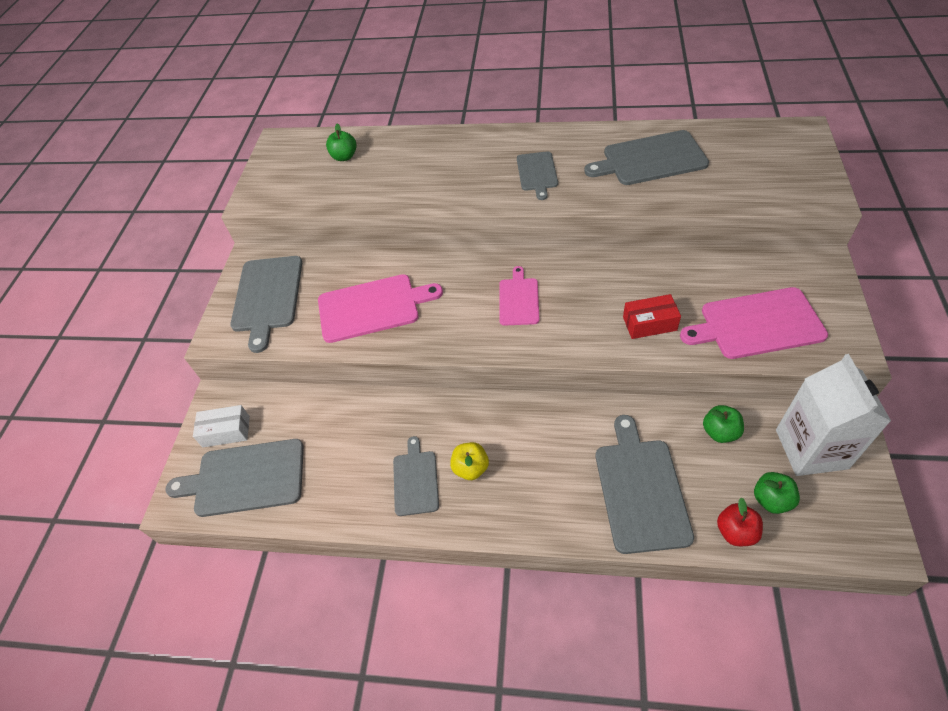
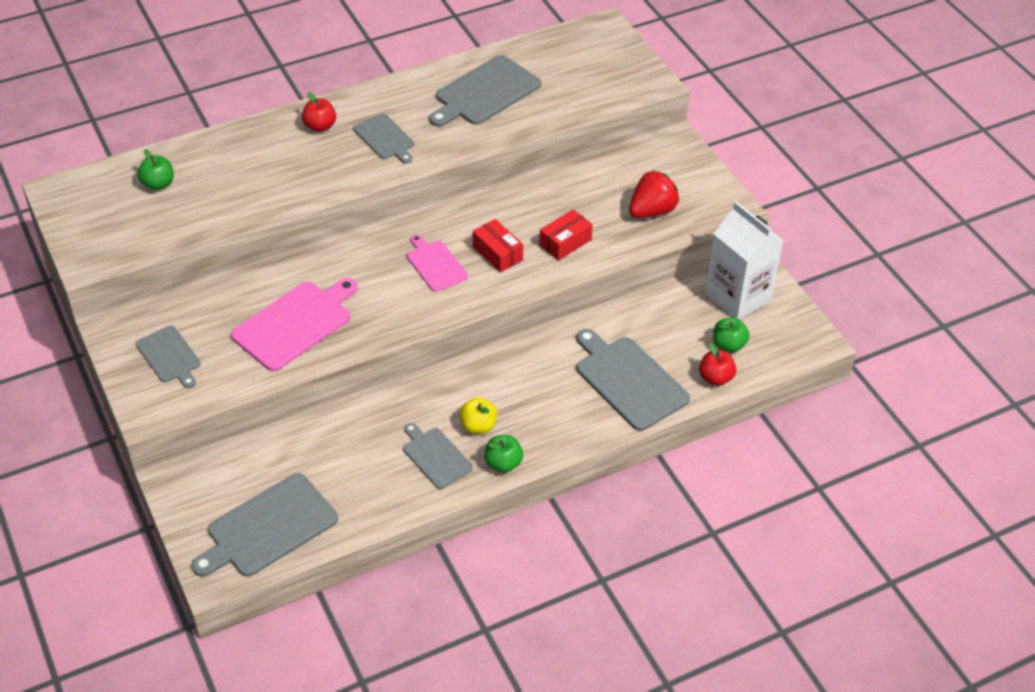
camera: 40 degrees left, 5 degrees down
white box [193,405,250,447] -> none
grey cutting board [230,256,302,353] -> grey cutting board [136,326,200,388], size x0.60
pink cutting board [680,287,828,359] -> red strawberry [629,170,679,218]
green apple [703,405,744,443] -> green apple moved to [484,435,523,473]
none -> red apple [302,92,336,132]
none -> red box [473,219,523,272]

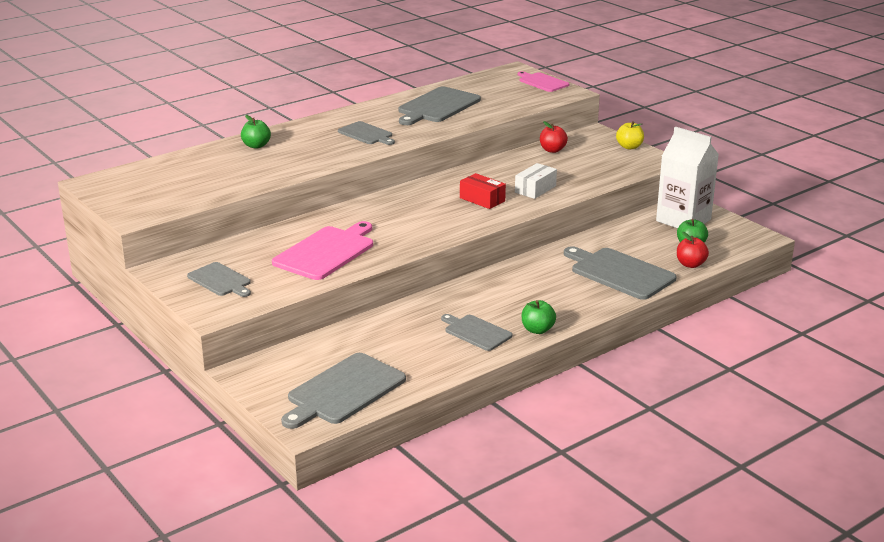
camera: 10 degrees left, 20 degrees down
green apple [137,149,174,190] -> green apple moved to [241,115,271,149]
red apple [302,92,336,132] -> red apple moved to [540,121,568,153]
pink cutting board [407,234,468,292] -> pink cutting board moved to [517,71,569,92]
yellow apple [459,397,497,434] -> yellow apple moved to [616,121,644,149]
red box [539,209,593,261] -> white box [515,163,557,199]
red strawberry [629,170,679,218] -> none

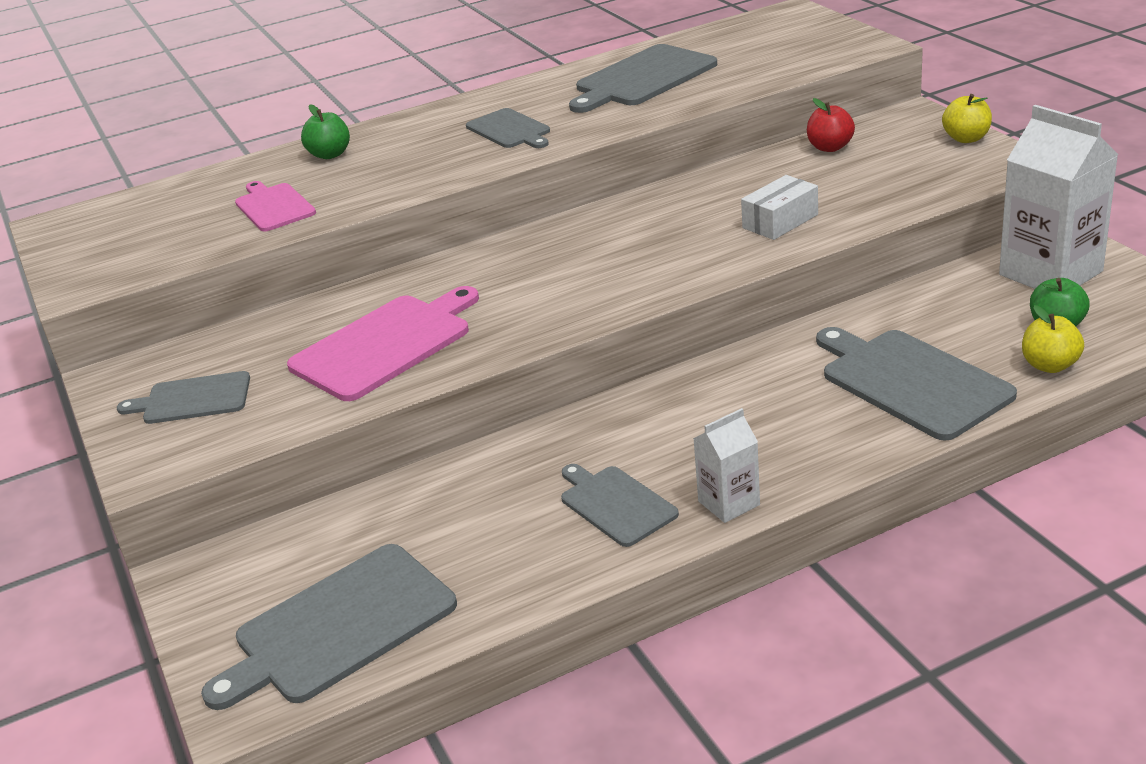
camera: 15 degrees right, 5 degrees up
grey cutting board [187,262,251,297] -> grey cutting board turned 120 degrees clockwise [117,371,250,424]
red box [460,173,506,209] -> none
pink cutting board [517,71,569,92] -> pink cutting board moved to [235,181,316,231]
green apple [522,300,556,334] -> white carton [693,408,760,523]
red apple [677,232,709,268] -> yellow apple [1022,305,1084,373]

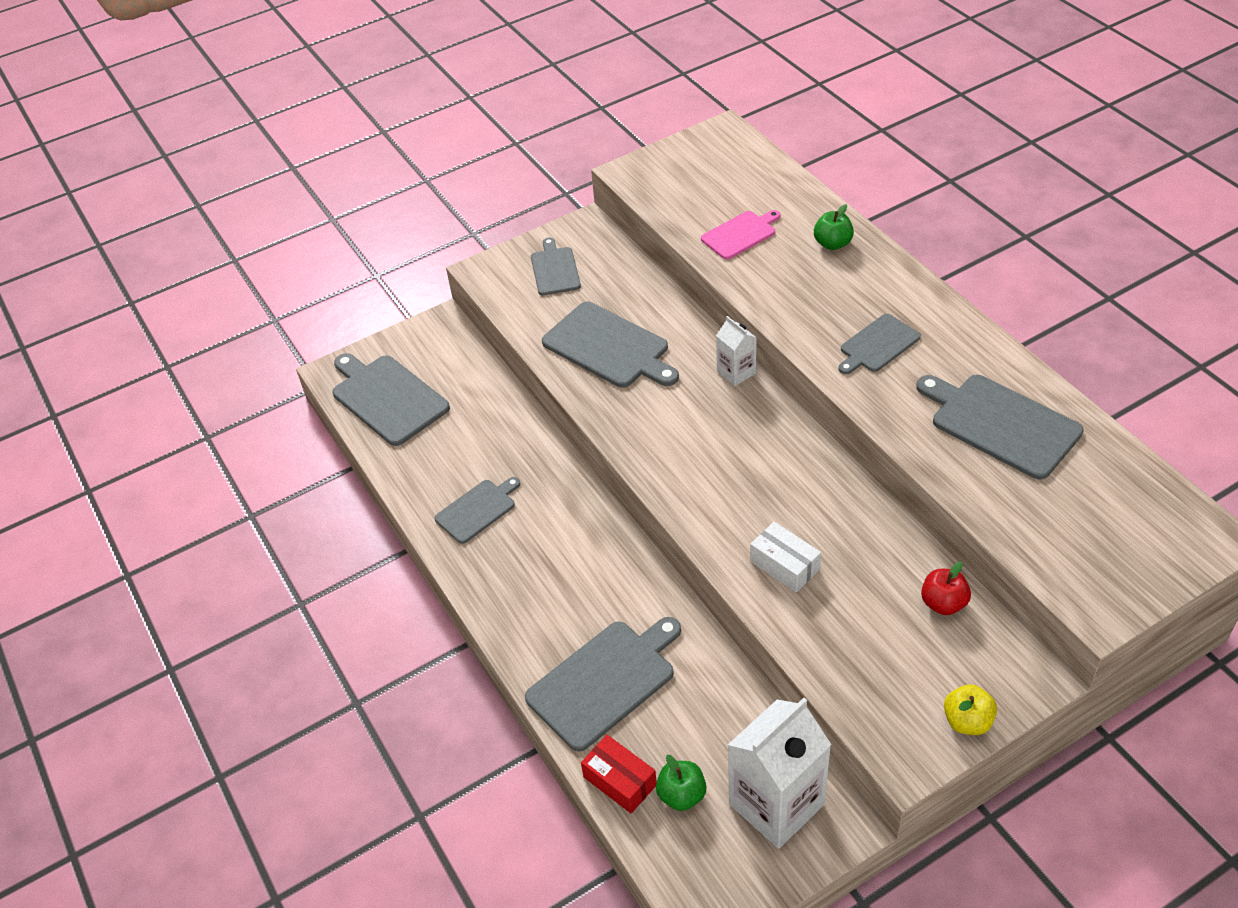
camera: 85 degrees right, 15 degrees up
pink cutting board [287,286,479,401] -> grey cutting board [542,302,679,388]
white carton [693,408,760,523] -> white carton moved to [716,316,757,386]
yellow apple [1022,305,1084,373] -> red box [581,735,657,813]

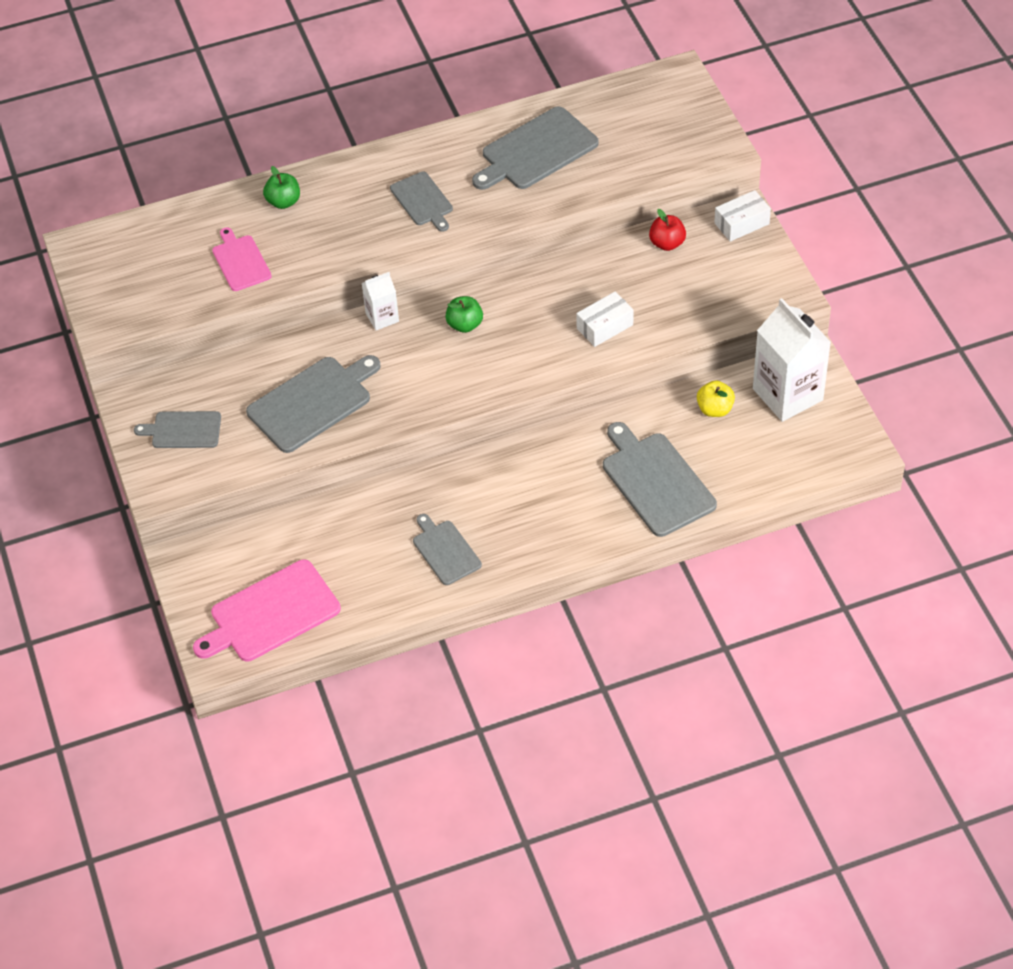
camera: 80 degrees left, 5 degrees up
grey cutting board [333,353,450,446] -> pink cutting board [193,560,341,662]
red box [581,735,657,813] -> none
green apple [656,755,706,811] -> green apple moved to [445,296,483,333]
yellow apple [944,684,997,735] -> yellow apple moved to [697,381,735,417]
none -> white box [714,190,771,242]

